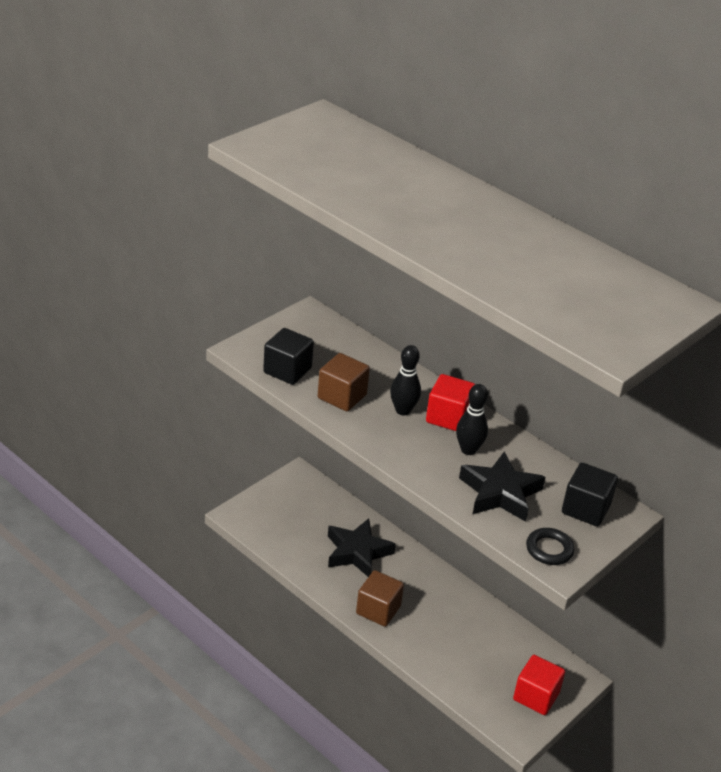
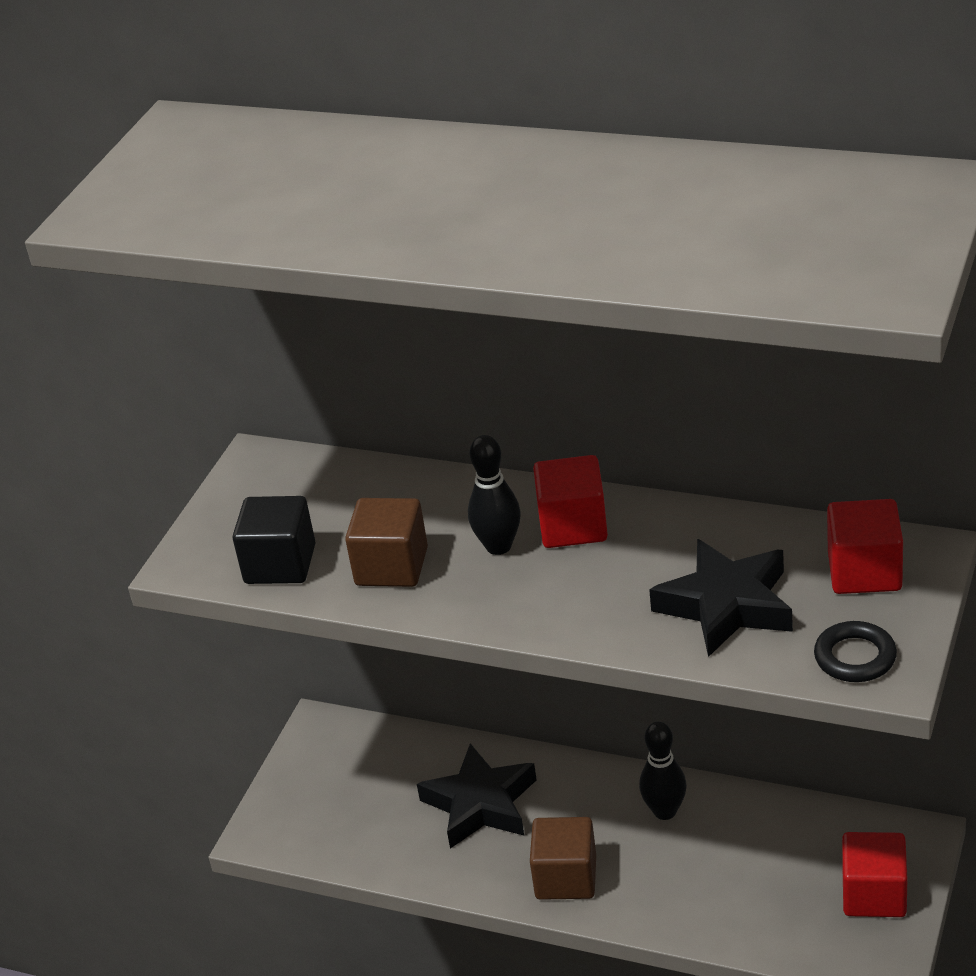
camera: 15 degrees left, 0 degrees up
black bowling pin [456,384,488,455] -> black bowling pin moved to [639,722,687,820]
black cube [562,463,618,527] -> red cube [827,499,903,594]

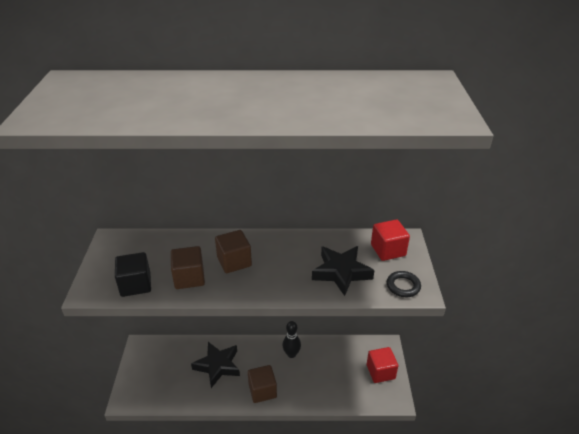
camera: 25 degrees left, 0 degrees up
black bowling pin [468,435,521,555] -> brown cube [215,230,252,273]
red cube [533,455,608,548] -> none

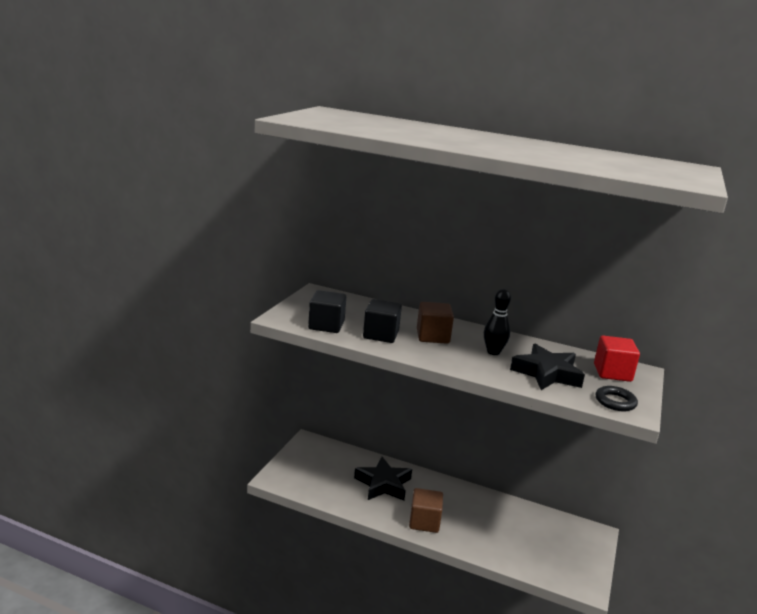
camera: 20 degrees right, 15 degrees down
brown cube [171,246,205,289] -> black cube [363,299,402,343]
black bowling pin [282,321,301,358] -> black bowling pin moved to [484,289,511,355]
red cube [367,347,398,383] -> none

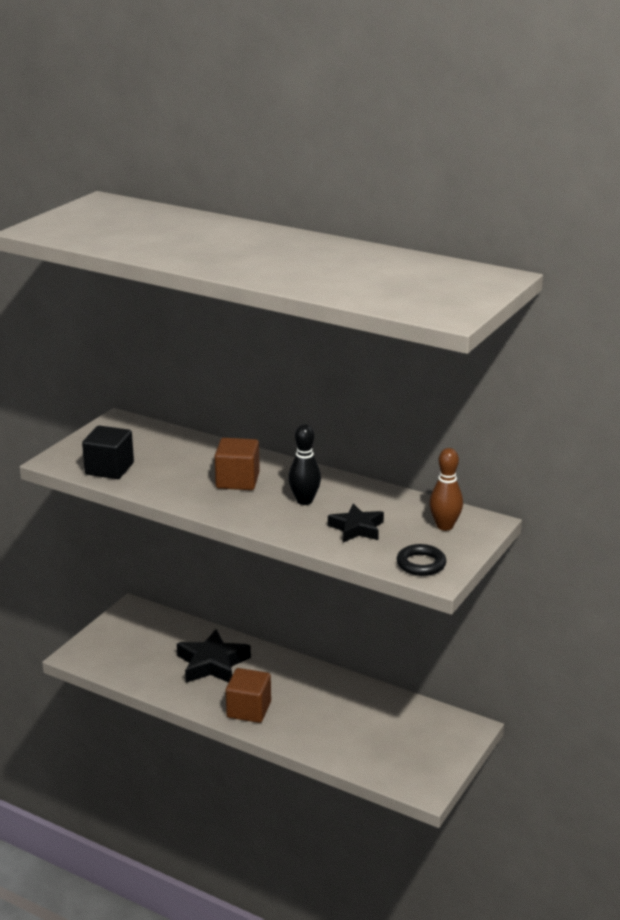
camera: 10 degrees right, 5 degrees up
black cube [363,299,402,343] -> none
black star [510,344,585,390] -> black star [328,504,384,542], size x0.65
red cube [594,336,640,382] -> brown bowling pin [429,448,463,531]

